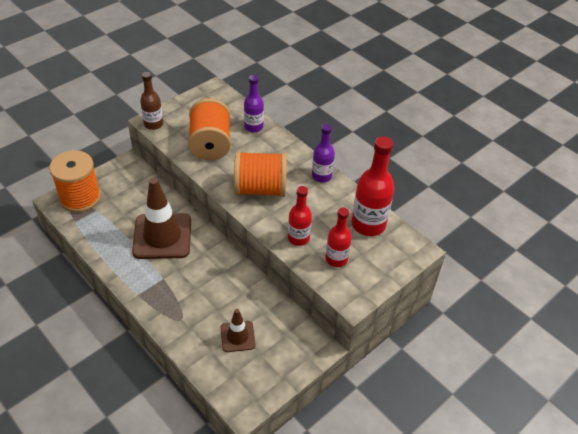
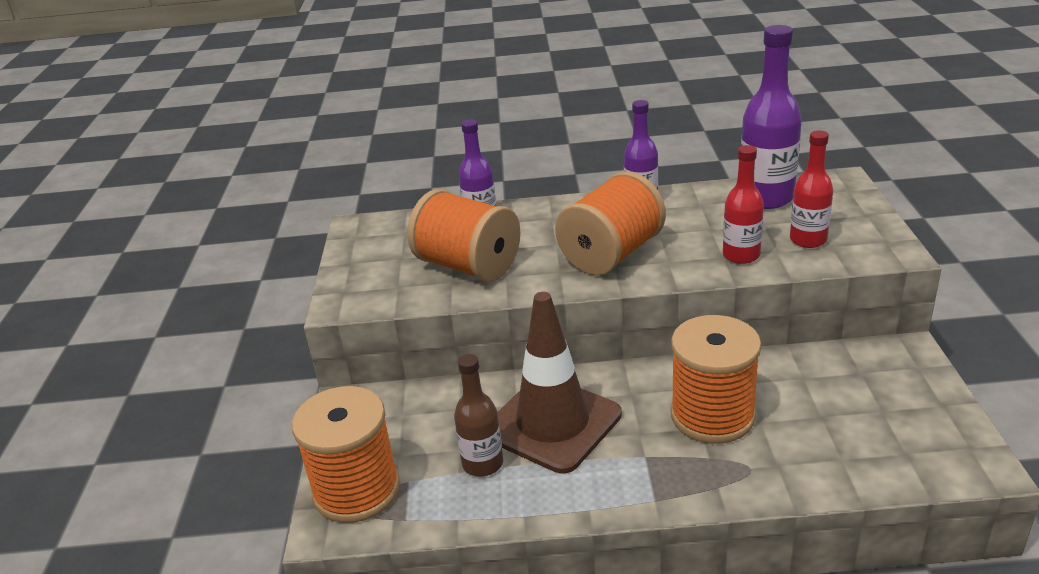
camera: 45 degrees left, 15 degrees down
brown bottle [140,72,163,130] -> brown bottle moved to [454,354,503,477]
brown traffic cone [221,309,255,352] -> none
red bottle [351,136,394,236] -> purple bottle [741,25,802,209]
none -> orange spool [671,315,761,443]

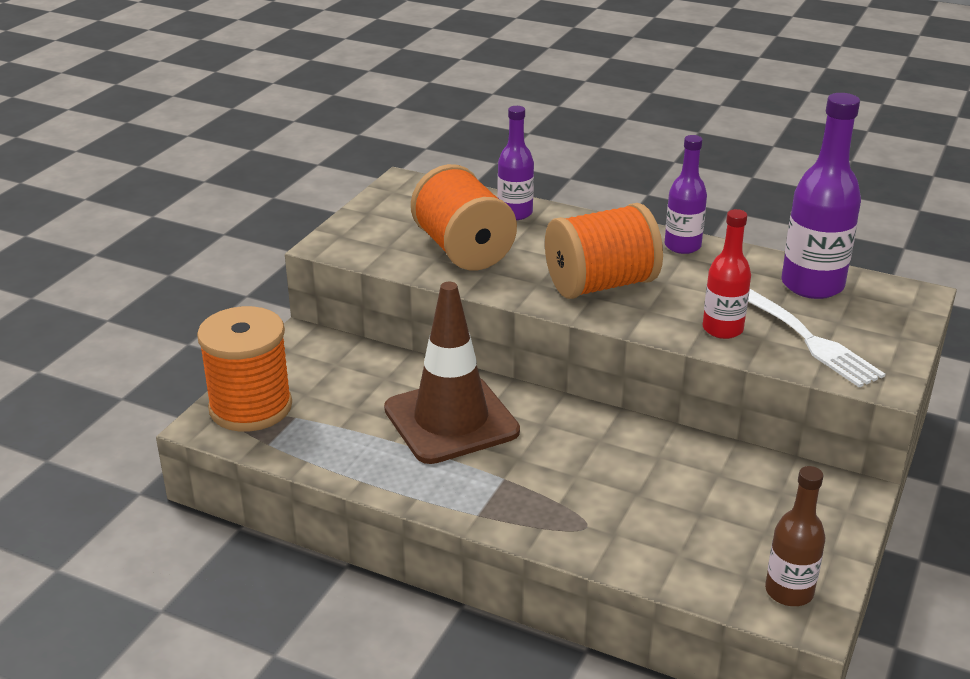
camera: 25 degrees right, 0 degrees up
brown bottle [454,354,503,477] -> brown bottle moved to [765,466,825,606]
orange spool [671,315,761,443] -> none
red bottle [790,130,833,248] -> white fork [748,289,885,388]

